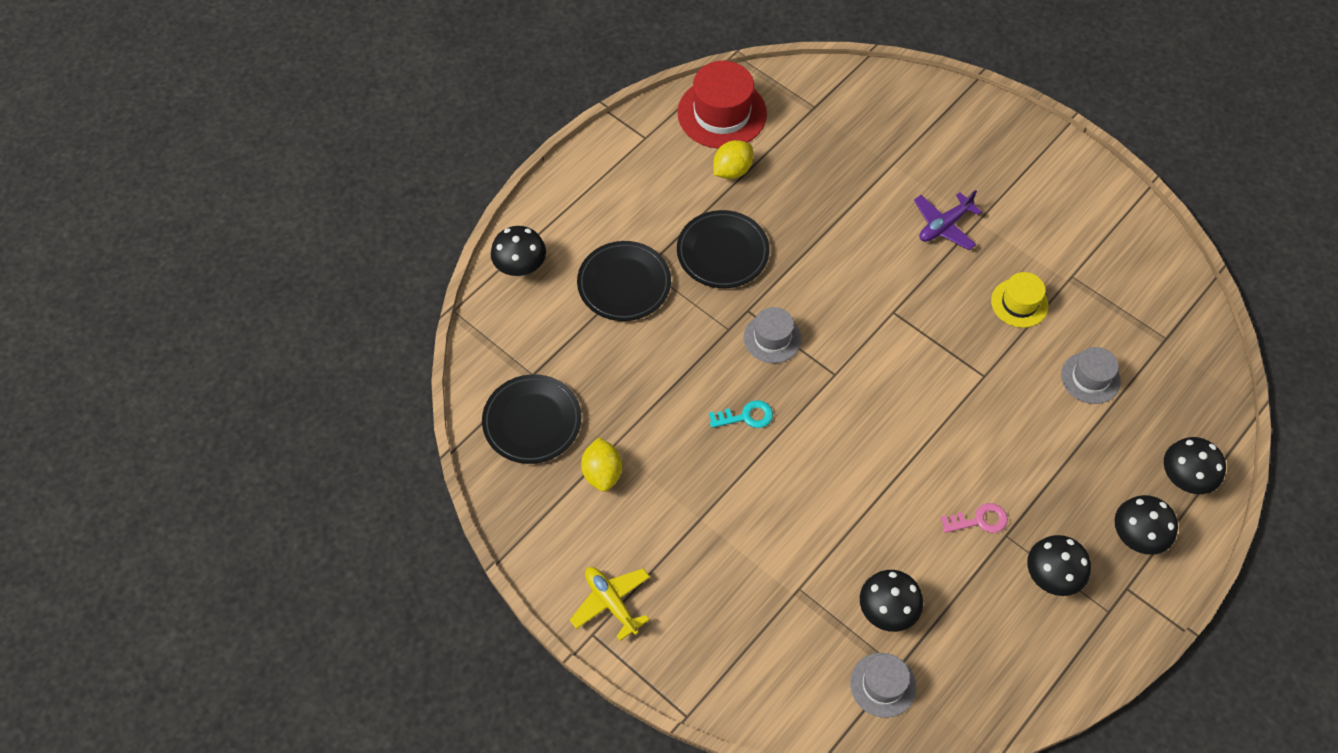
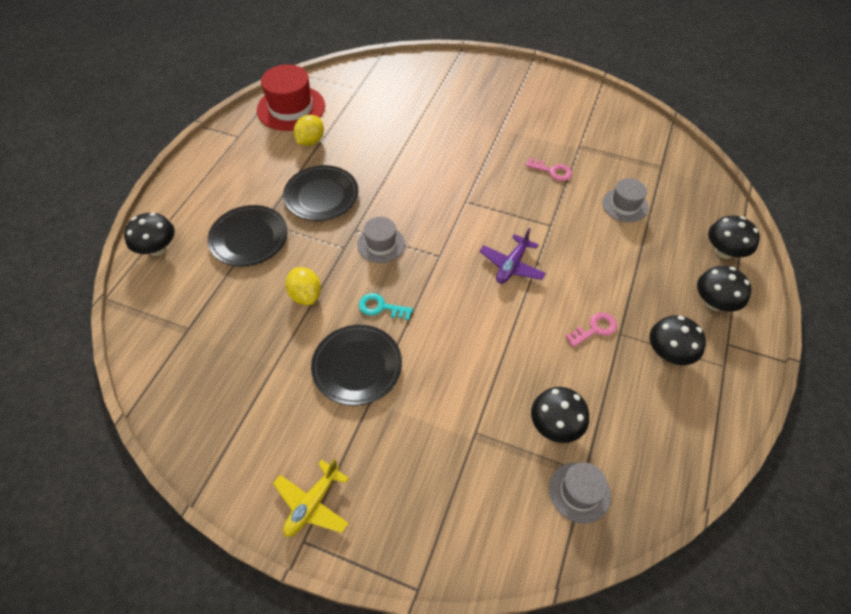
camera: 20 degrees left, 5 degrees down
black plate [482,374,581,464] -> black plate moved to [311,325,402,406]
yellow plane [570,567,650,641] -> yellow plane turned 90 degrees counterclockwise [273,459,349,537]
yellow lemon [581,437,622,492] -> yellow lemon moved to [285,267,321,305]
turquoise key [709,400,773,428] -> turquoise key turned 135 degrees counterclockwise [359,293,413,320]
purple plane [914,190,982,250] -> purple plane moved to [480,228,546,284]
yellow hat [991,272,1049,328] -> pink key [526,158,572,181]

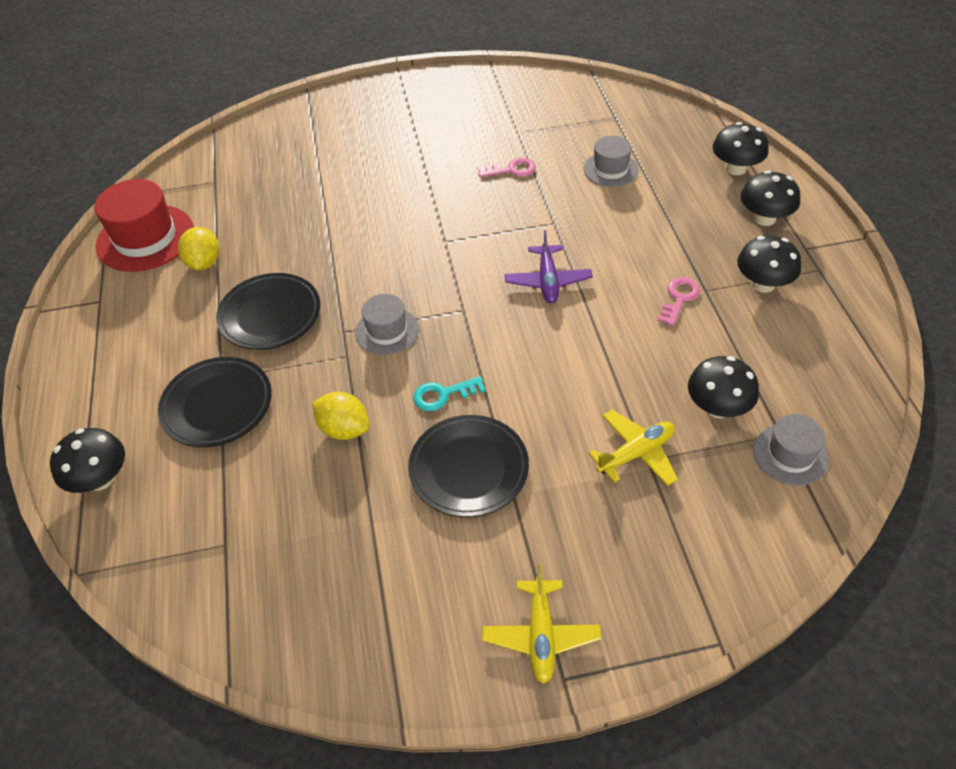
camera: 30 degrees left, 5 degrees down
none -> yellow plane [589,410,678,486]

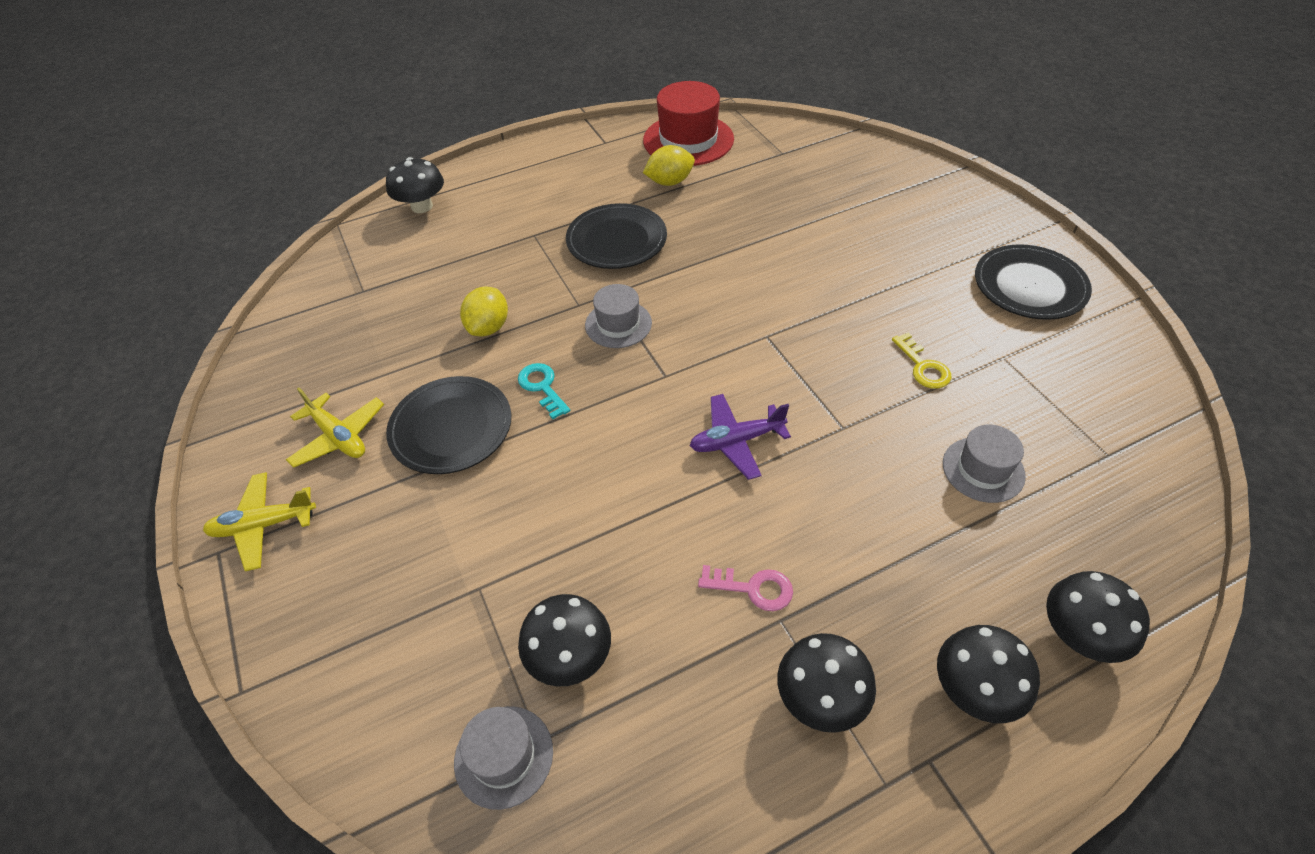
camera: 75 degrees right, 0 degrees up
black plate [158,357,272,447] -> black plate moved to [975,244,1092,320]
pink key [478,158,536,178] -> yellow key [892,333,951,389]
yellow plane [589,410,678,486] -> yellow plane moved to [286,388,384,468]

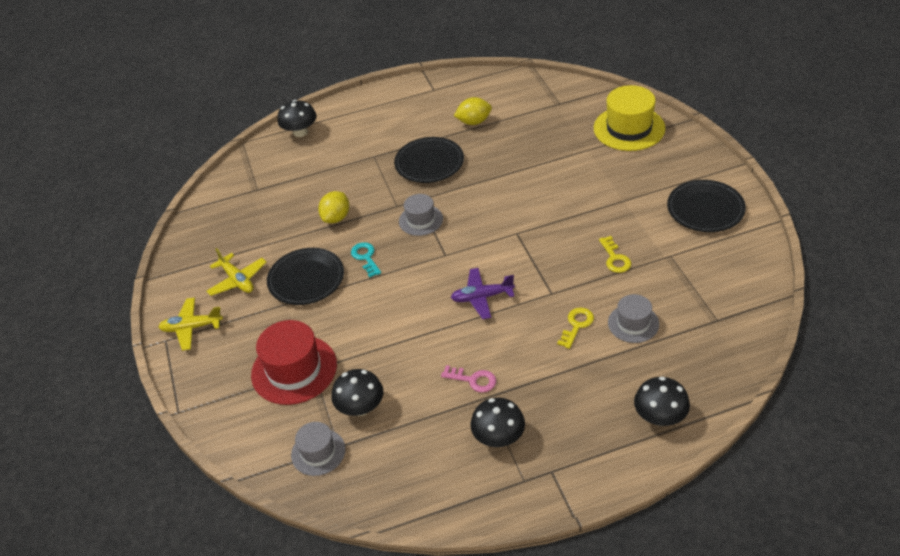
camera: 10 degrees right, 5 degrees down
red hat [643,81,734,166] -> red hat moved to [251,320,337,405]
black mushroom [937,625,1040,723] -> none
none -> yellow key [557,308,594,349]
none -> yellow hat [594,85,666,151]

